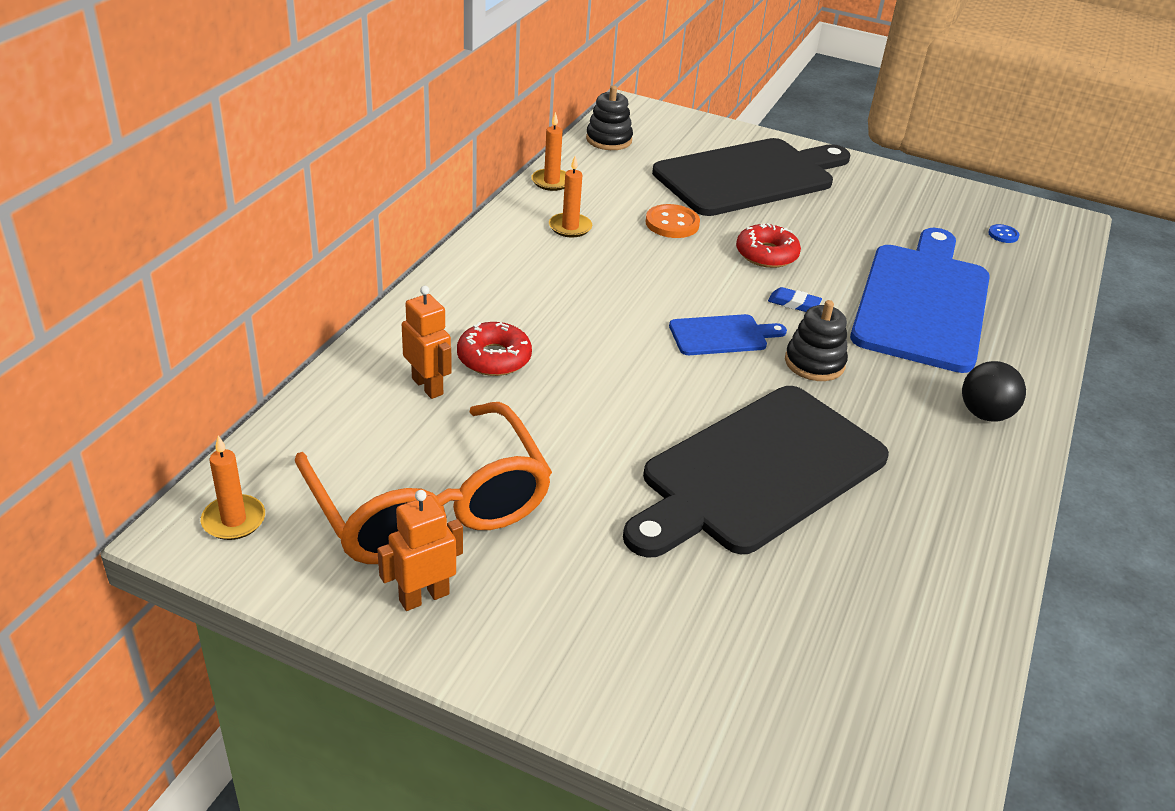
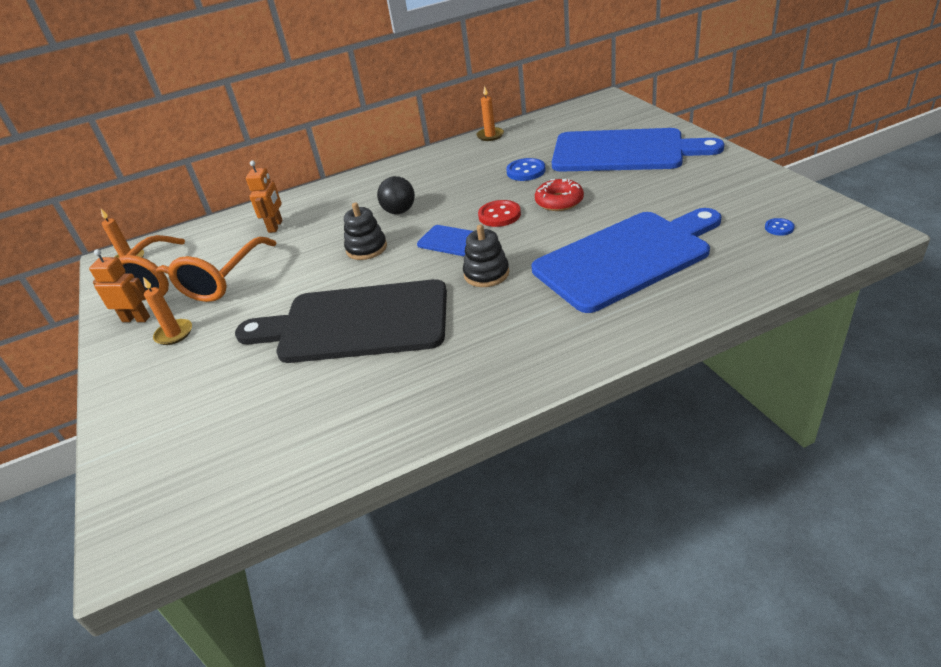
camera: 50 degrees right, 0 degrees up
red donut [457,322,532,376] -> none
orange candle [549,156,592,238] -> orange candle moved to [143,277,192,345]
black stacking toy [586,85,633,150] -> black stacking toy moved to [344,203,387,260]
orange button [646,204,700,238] -> blue button [506,158,545,181]
black cutting board [652,138,850,216] -> blue cutting board [552,128,724,172]
blue eraser [768,287,822,312] -> none
black ball [962,361,1026,422] -> black ball moved to [377,176,415,214]
none -> red button [478,200,521,227]

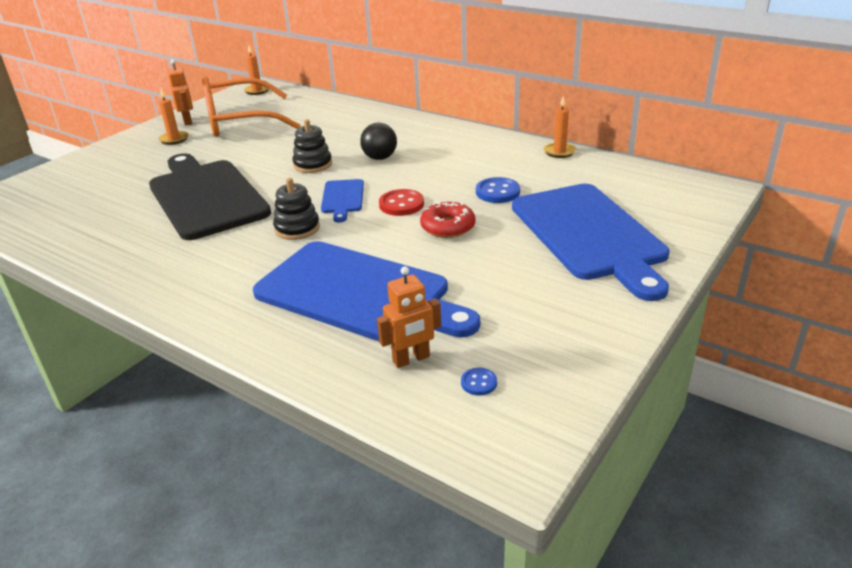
camera: 55 degrees right, 5 degrees down
orange robot [246,161,283,233] -> orange robot moved to [377,266,441,368]

